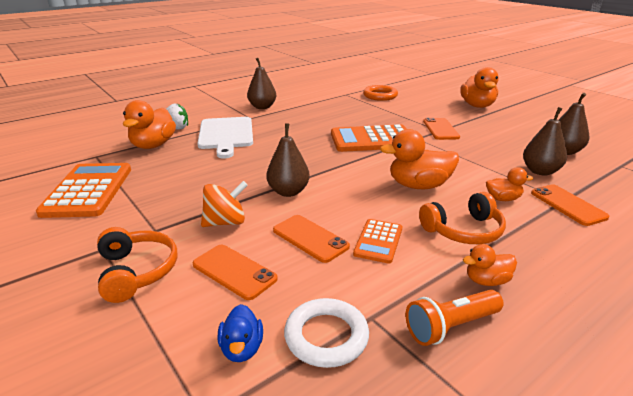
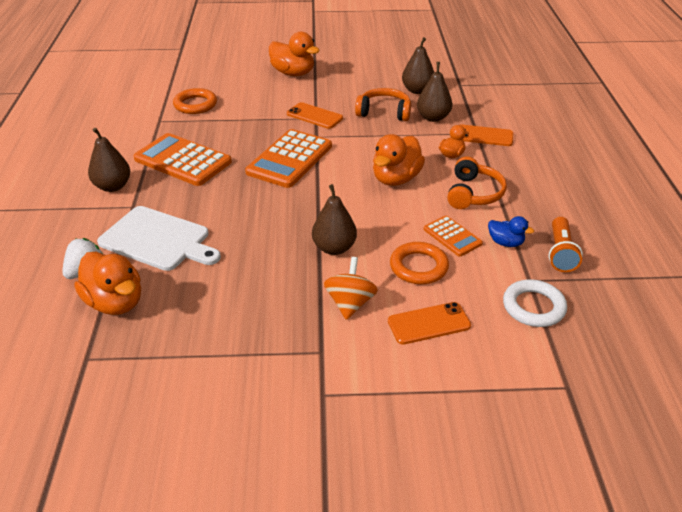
camera: 55 degrees left, 10 degrees up
orange calculator [36,163,131,218] -> orange calculator moved to [133,133,232,186]
orange headphones [97,227,177,303] -> orange headphones moved to [355,88,411,121]
blue duck [218,304,263,362] -> blue duck moved to [488,216,534,247]
orange phone [273,215,350,263] -> orange ring [390,242,449,284]
orange duck [463,244,517,286] -> none

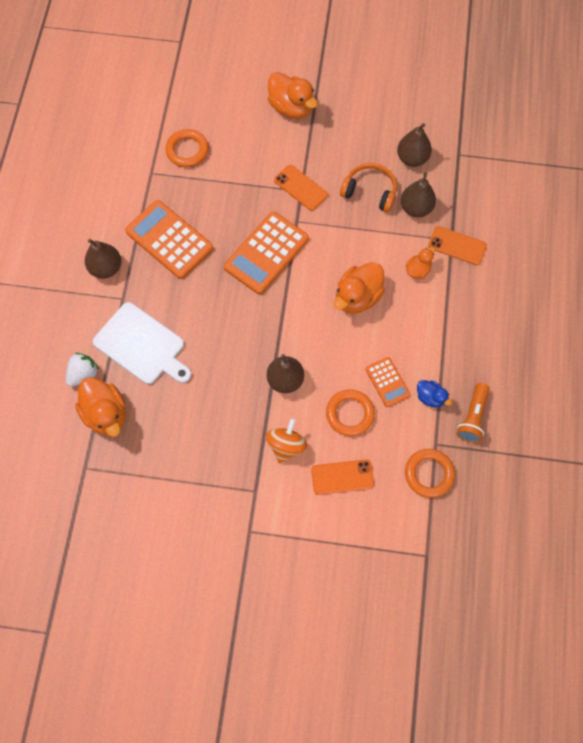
camera: 10 degrees right, 30 degrees up
orange headphones [447,156,507,209] -> none
white ring [503,279,567,327] -> orange ring [405,449,455,498]

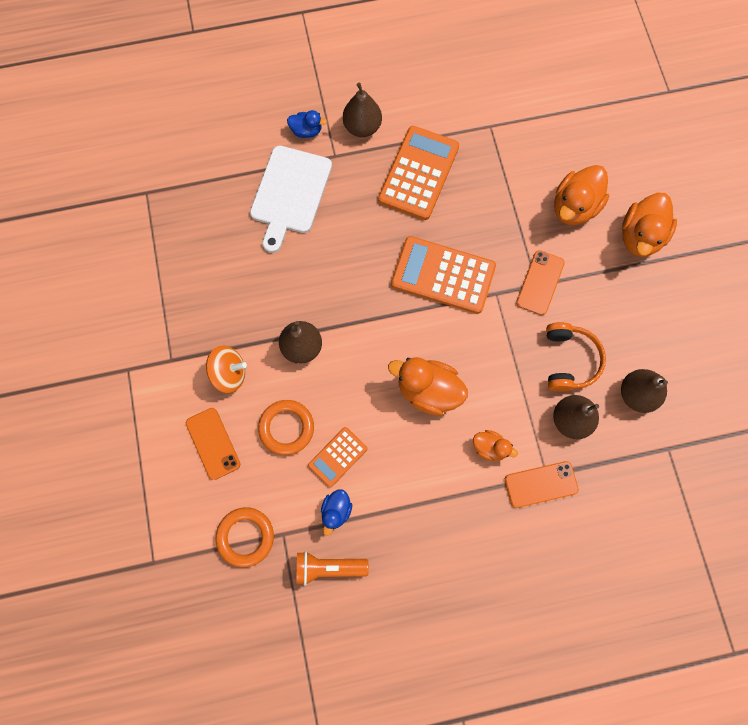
camera: 70 degrees right, 5 degrees up
white strawberry [66,353,99,387] -> none
orange duck [75,377,126,437] -> orange duck moved to [554,165,609,225]
orange ring [166,129,209,167] -> none
orange phone [428,226,487,265] -> orange phone turned 75 degrees clockwise [505,461,579,508]
none -> blue duck [287,110,327,138]

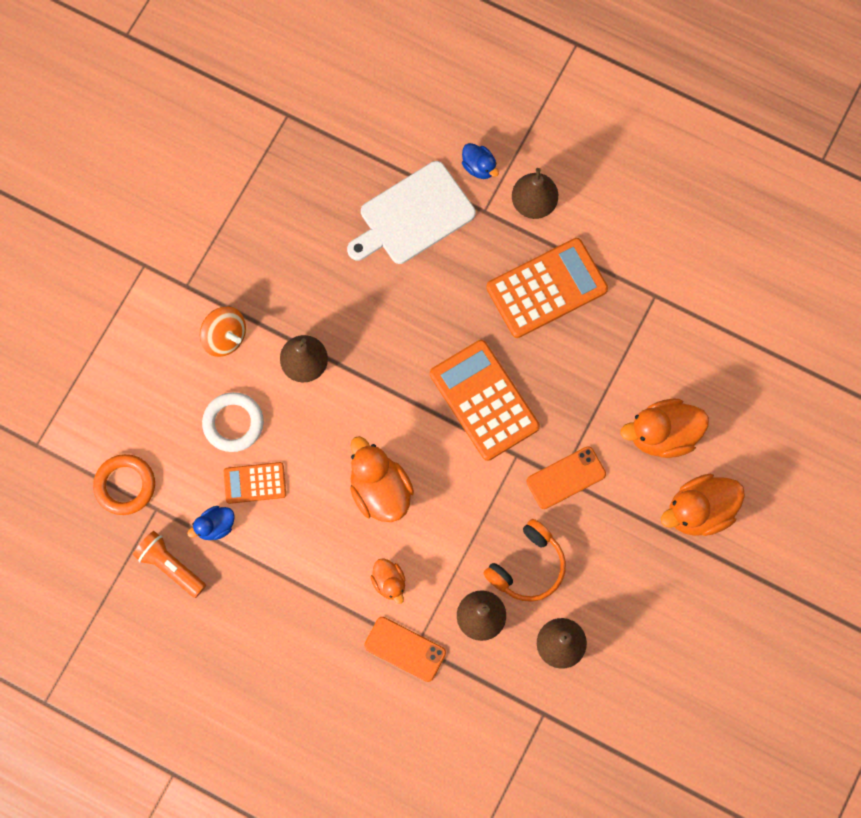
camera: 40 degrees right, 0 degrees up
orange phone [186,408,240,480] -> none
orange ring [258,400,314,455] -> white ring [202,392,264,452]

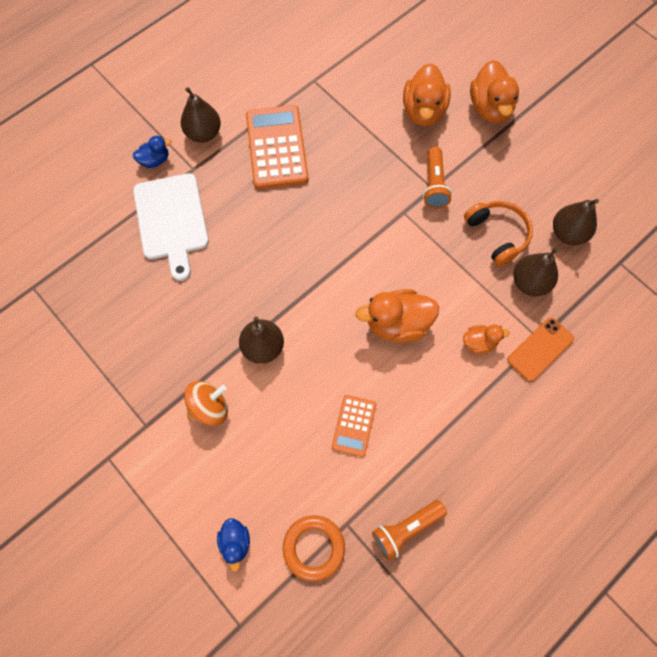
camera: 70 degrees left, 5 degrees down
blue duck [187,506,235,540] -> blue duck moved to [217,518,250,572]
white ring [202,392,264,452] -> none
orange calculator [430,340,540,461] -> none
orange phone [527,446,606,509] -> orange flashlight [423,147,452,209]

